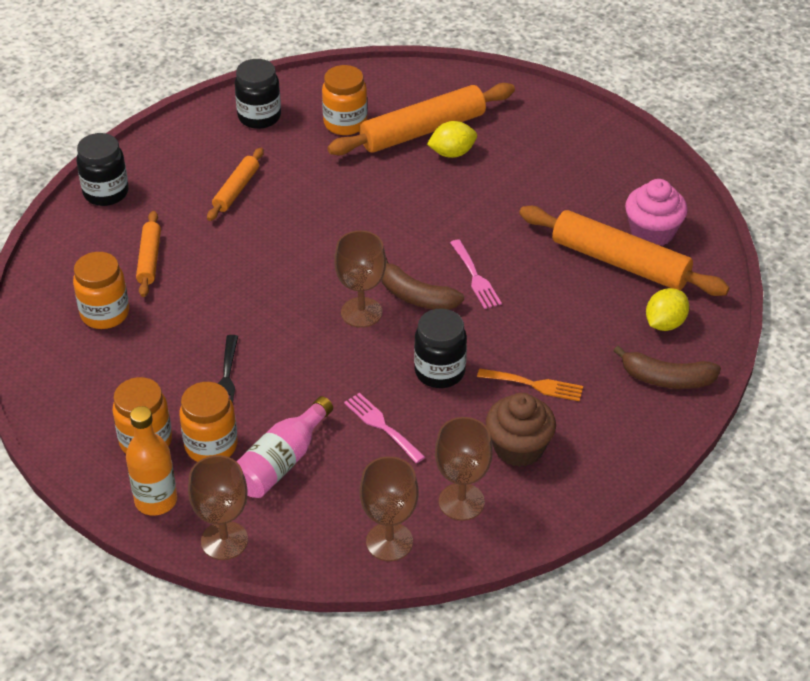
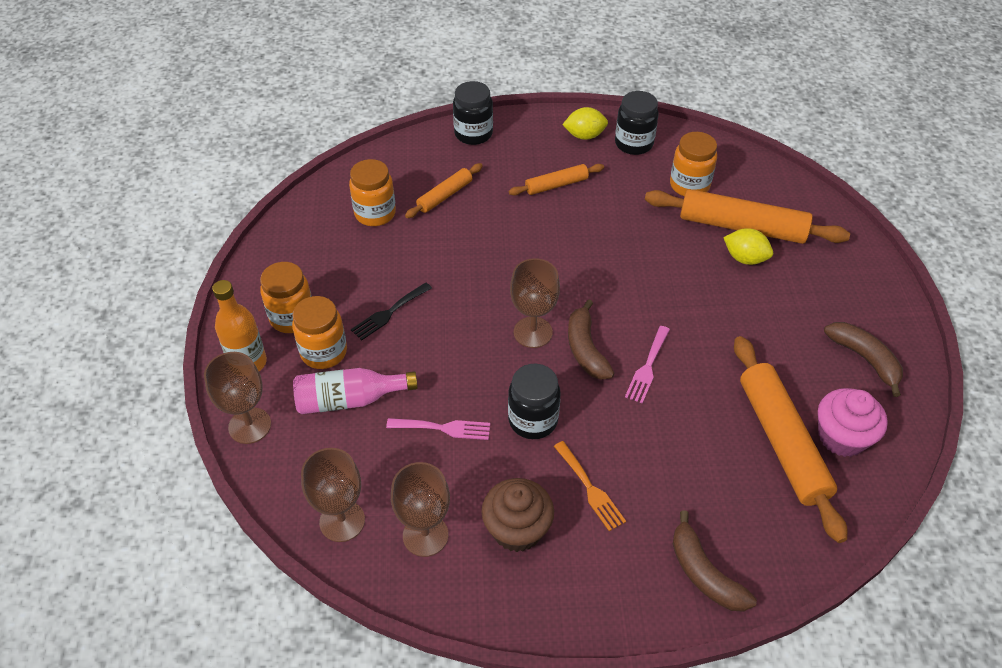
camera: 45 degrees right, 5 degrees up
pink fork [344,393,425,463] -> pink fork turned 90 degrees clockwise [386,418,490,440]
yellow lemon [646,288,689,331] -> yellow lemon moved to [562,107,608,140]
none -> brown banana [824,322,903,397]

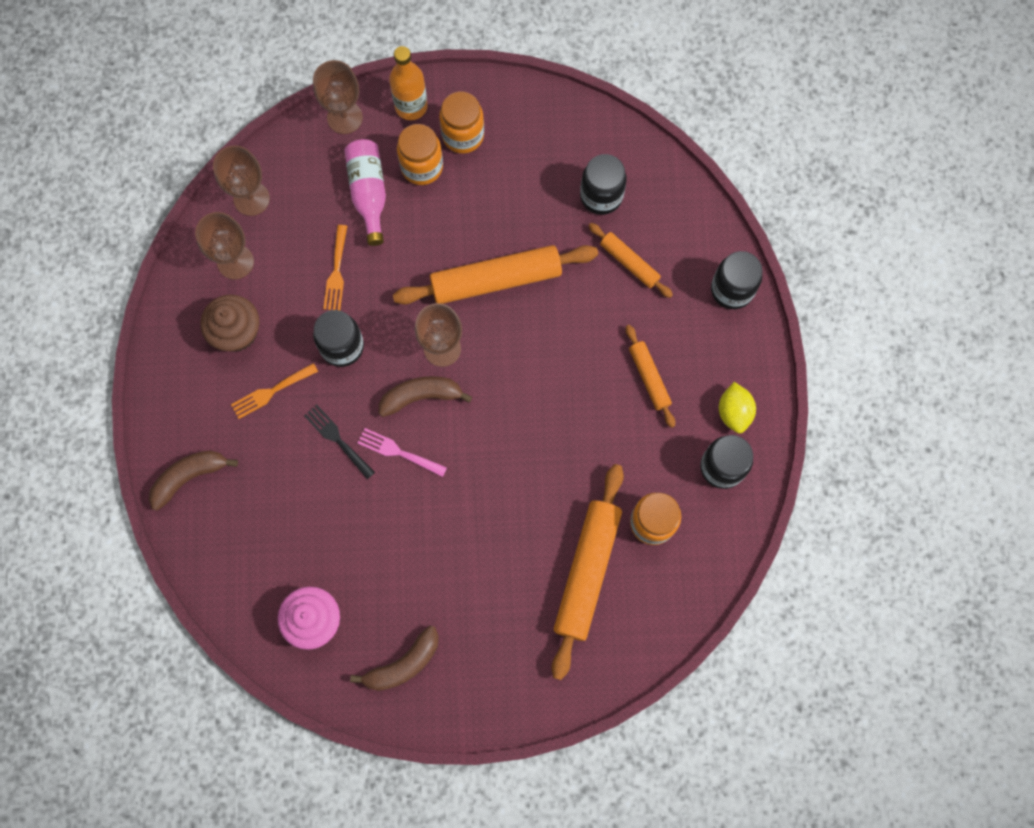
camera: 90 degrees right, 25 degrees up
orange jar [349,159,396,226] -> black jar [580,154,627,215]
black fork [351,283,432,340] -> black fork moved to [304,405,375,479]
pink fork [386,418,490,440] -> orange fork [323,225,347,311]
yellow lemon [723,228,773,265] -> none
orange rolling pin [734,336,847,543] -> orange rolling pin moved to [393,245,598,305]

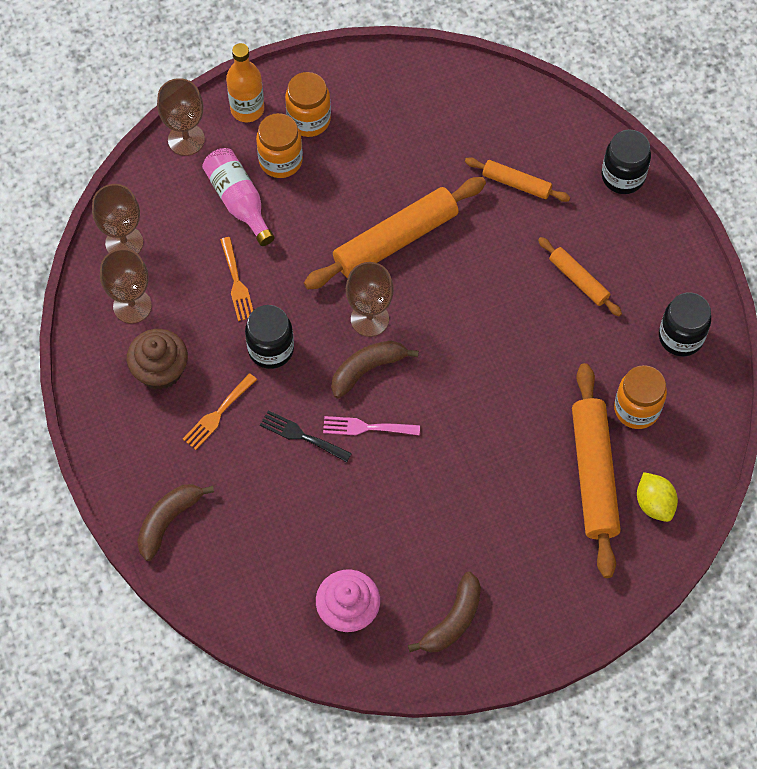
camera: 20 degrees left, 10 degrees down
black jar [580,154,627,215] -> none
yellow lemon [719,382,756,433] -> yellow lemon moved to [637,472,678,522]

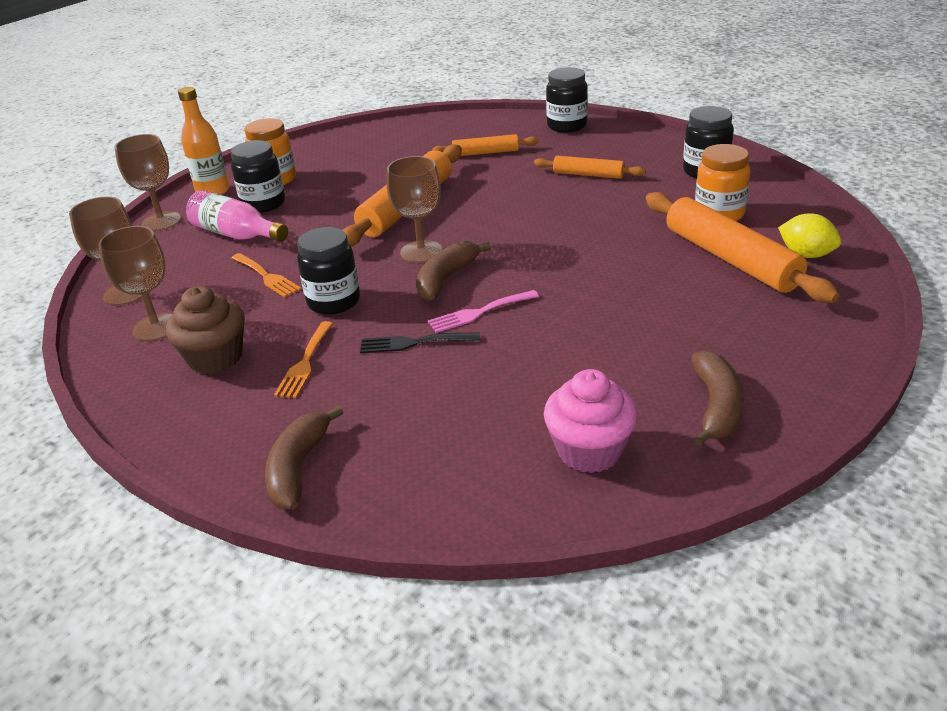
camera: 25 degrees left, 30 degrees down
orange jar [256,113,303,178] -> black jar [231,140,285,213]

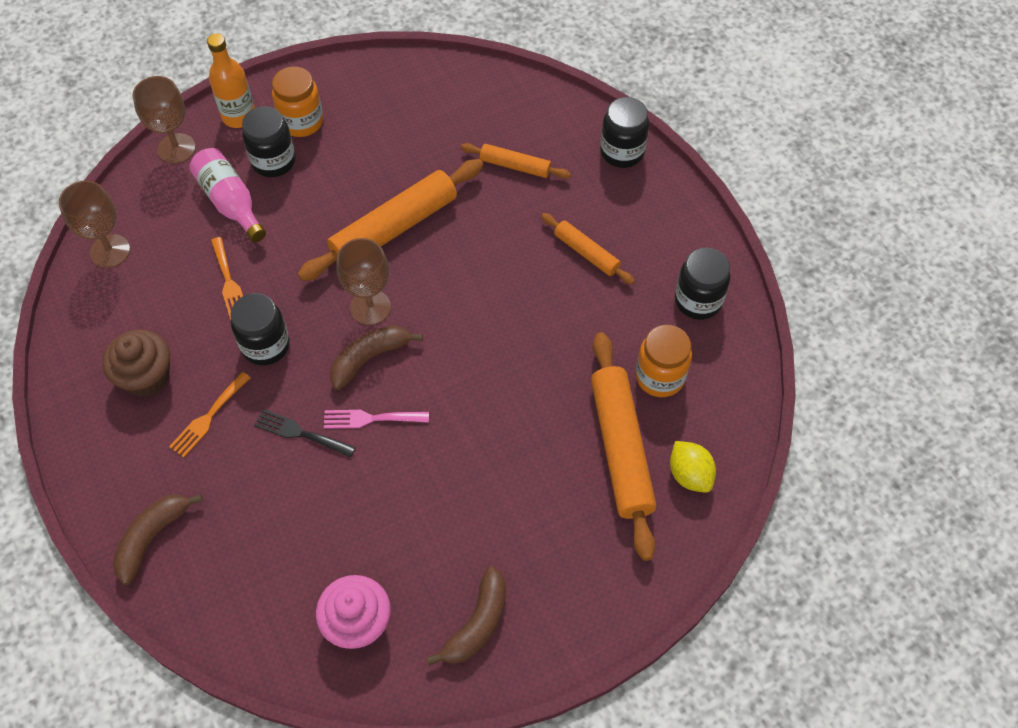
camera: 20 degrees right, 25 degrees up
brown goblet [98,226,173,341] -> none

